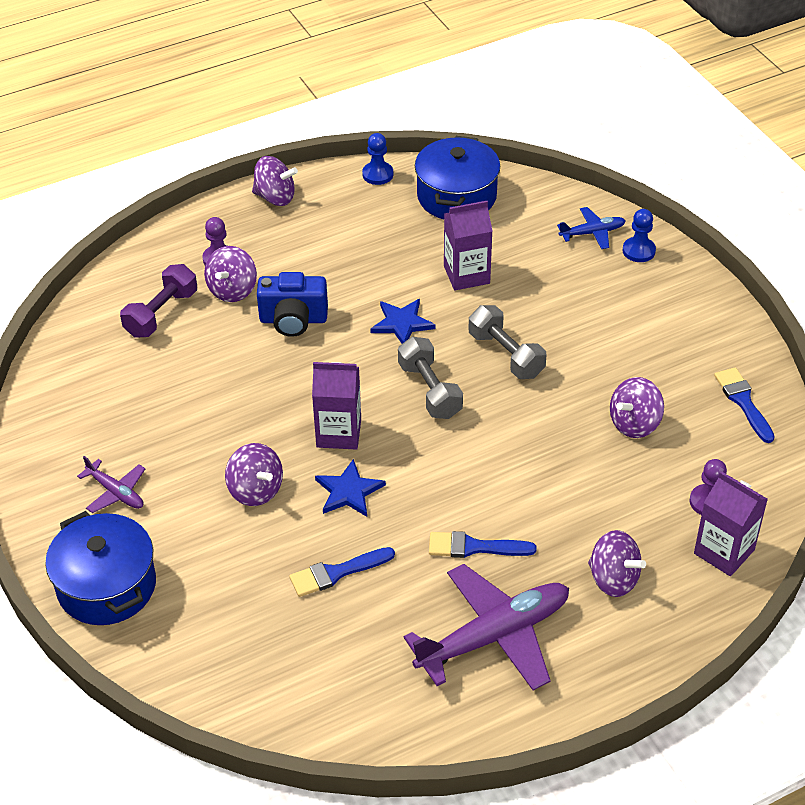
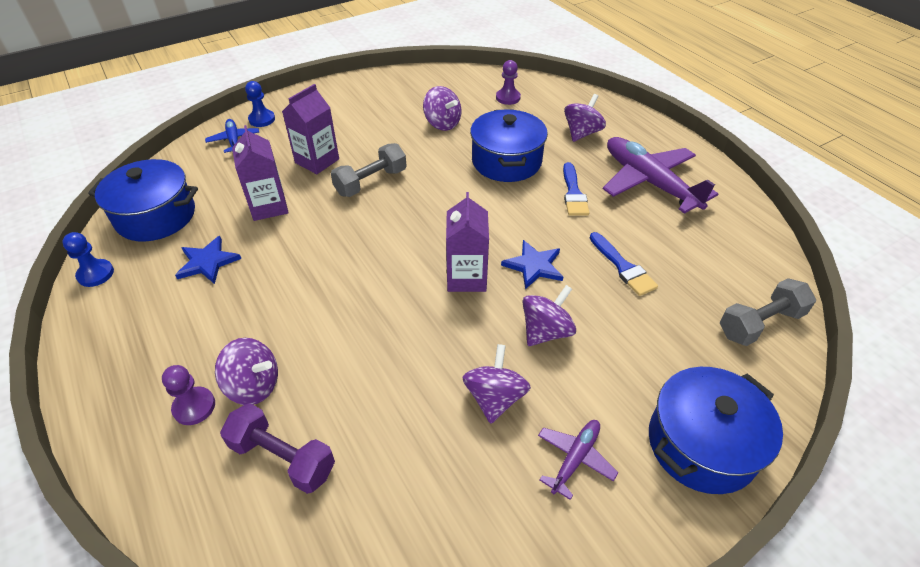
camera: 95 degrees left, 0 degrees up
purple spinning top [252,156,298,206] -> purple spinning top moved to [462,344,531,424]
blue camera [257,272,328,337] -> none
blue star [370,299,435,344] -> blue star moved to [175,236,241,284]
grey dumbbell [398,337,463,419] -> grey dumbbell moved to [720,278,816,346]
purple carton [694,471,768,576] -> purple carton moved to [282,84,339,174]
blue brush [714,367,775,443] -> none
none -> blue pot [470,109,548,182]

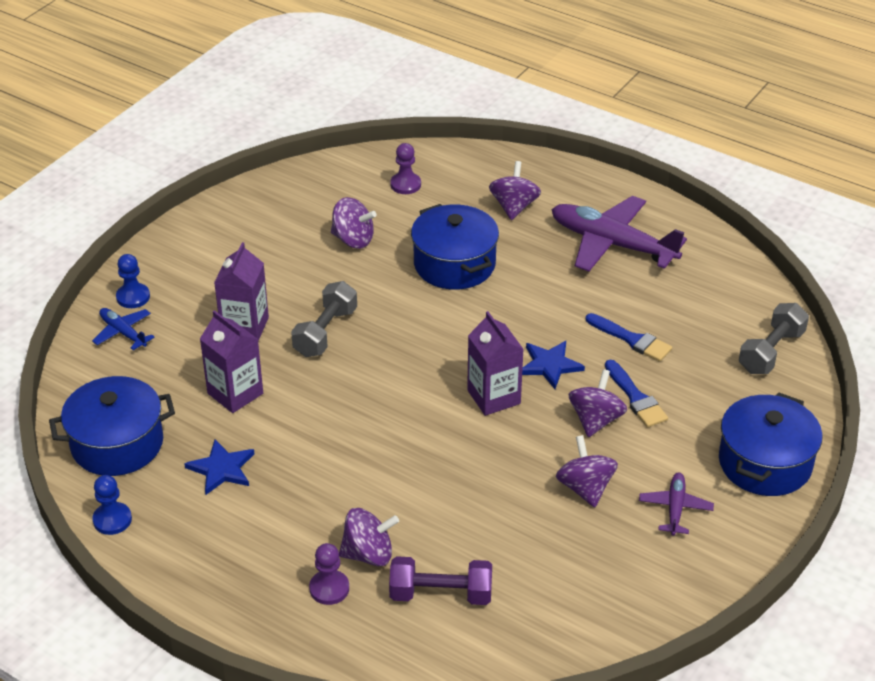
camera: 25 degrees left, 5 degrees down
blue brush [563,162,589,216] -> blue brush moved to [605,360,668,427]

